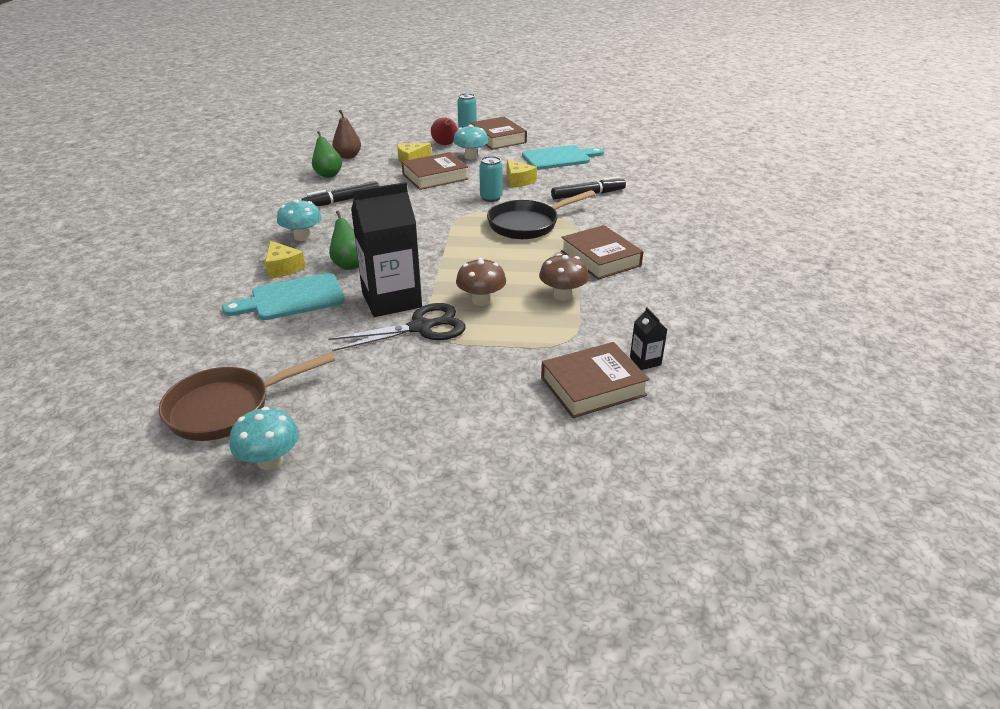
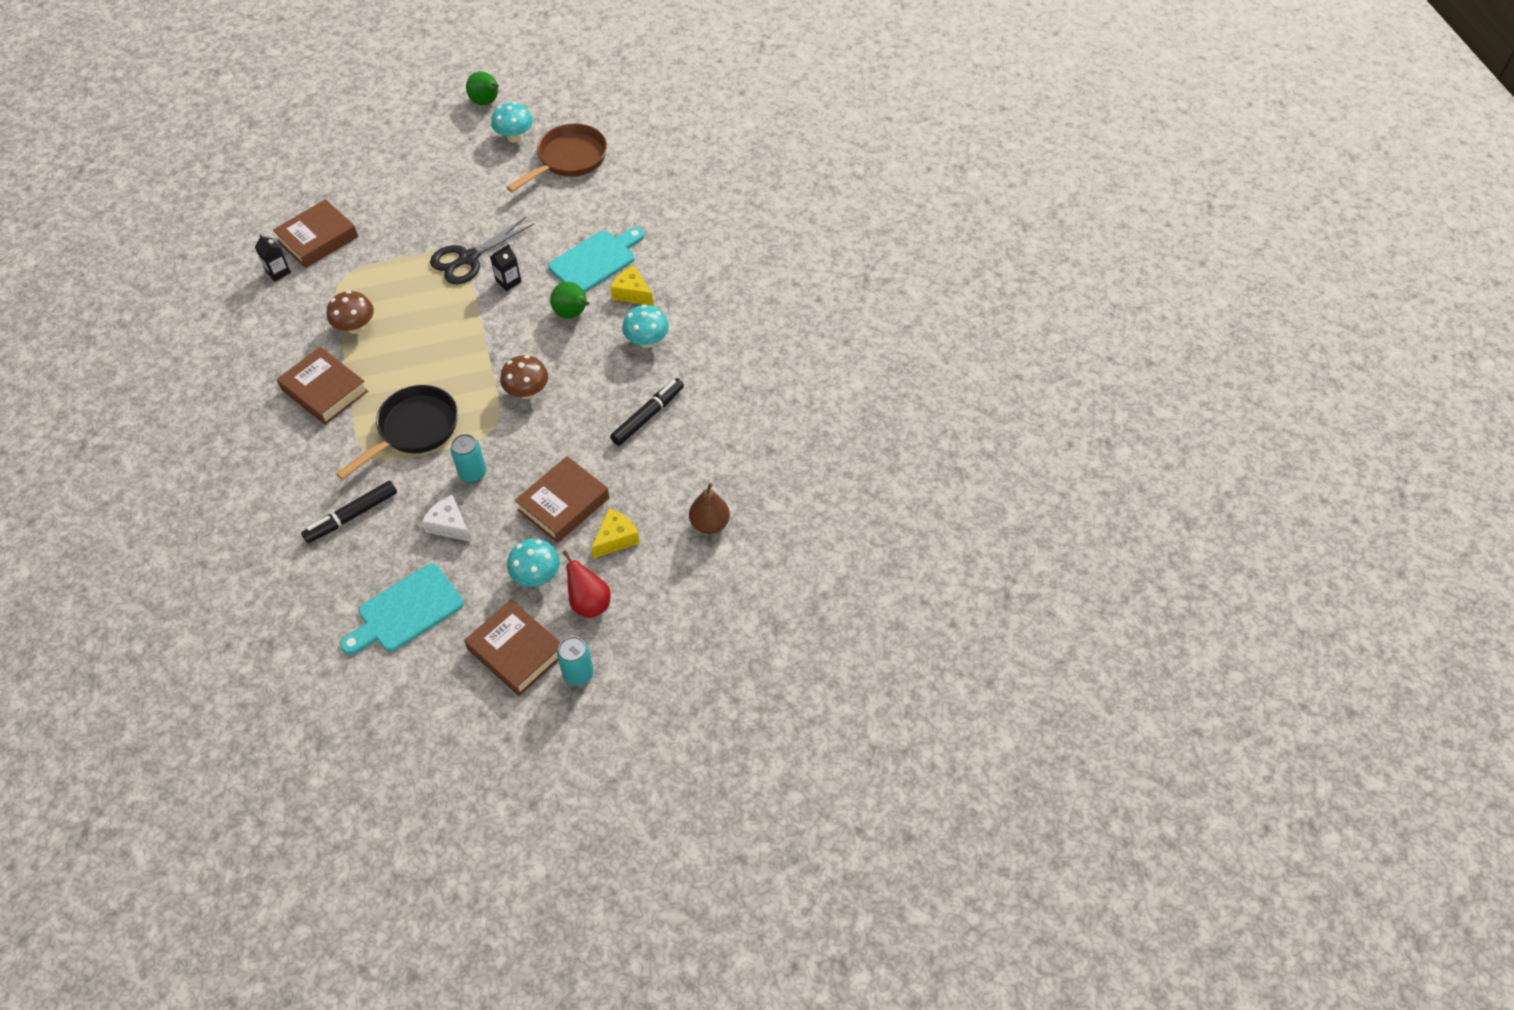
camera: 160 degrees right, 20 degrees up
green pear [312,131,342,178] -> green pear moved to [466,72,499,105]
black carton [351,182,422,317] -> black carton [490,244,521,291], size x0.42
brown mushroom [456,258,506,306] -> brown mushroom moved to [500,355,548,399]
yellow cheese [507,159,537,188] -> white cheese [422,495,472,542]

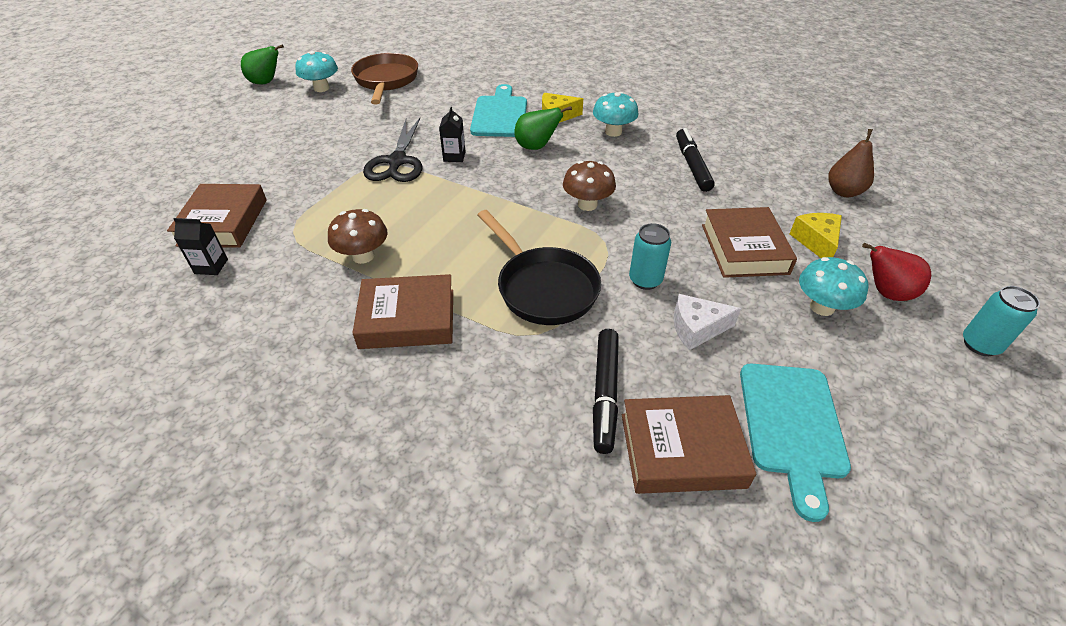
camera: 45 degrees left, 10 degrees down
black pan [336,385,458,480] -> black pan turned 150 degrees clockwise [478,210,601,325]
brown book [464,599,561,696] -> brown book moved to [622,395,756,494]

